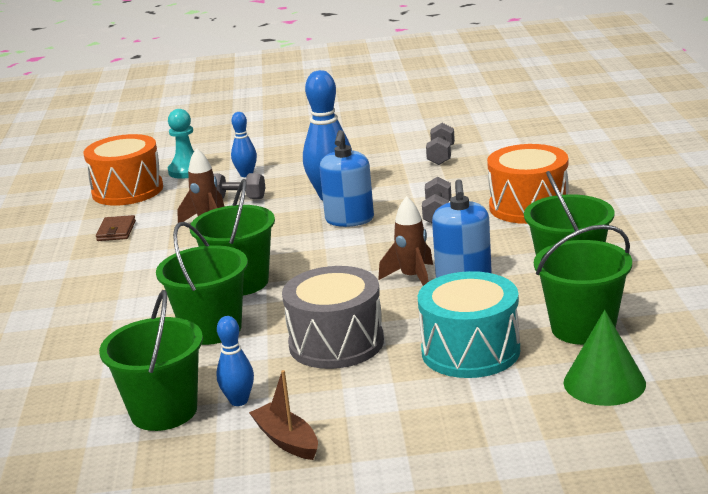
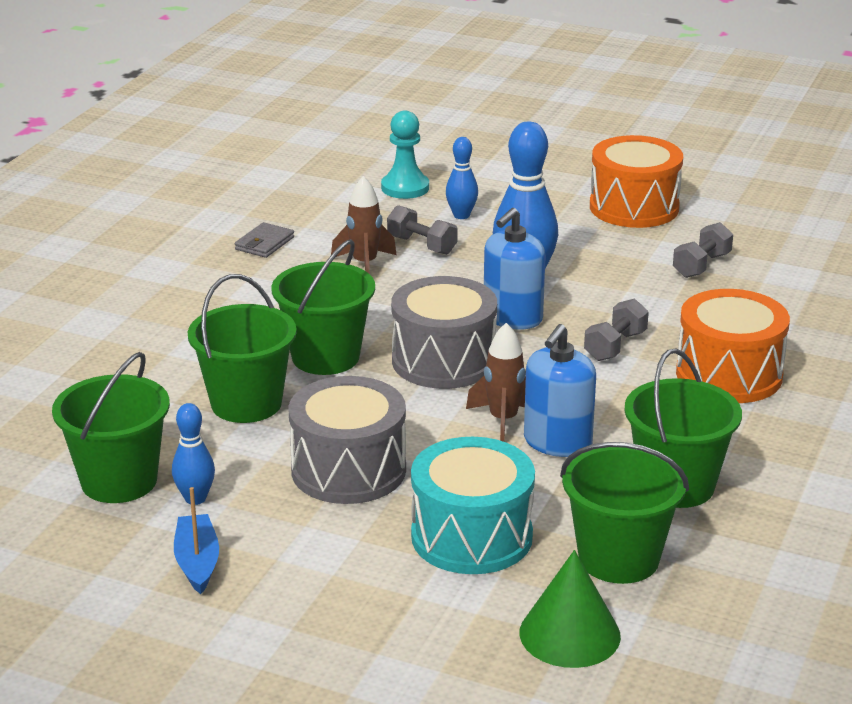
camera: 25 degrees right, 5 degrees up
orange drum [84,134,163,206] -> orange drum moved to [590,135,683,228]
brown wallet [96,215,136,241] -> grey wallet [235,222,294,258]
brown boat [249,370,318,460] -> blue boat [174,487,219,594]
none -> grey drum [391,276,497,389]

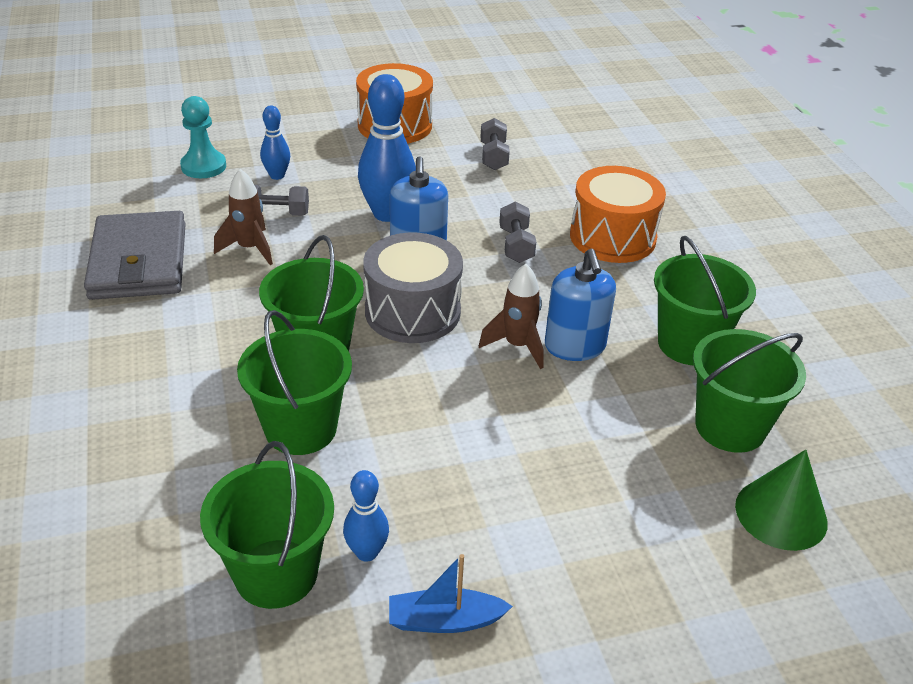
camera: 40 degrees left, 10 degrees up
blue boat [174,487,219,594] -> blue boat turned 45 degrees counterclockwise [389,554,513,633]
grey wallet [235,222,294,258] -> grey wallet [84,211,186,300], size x2.32
grey drum [289,376,406,504] -> none
turquoise drum [411,437,535,574] -> none

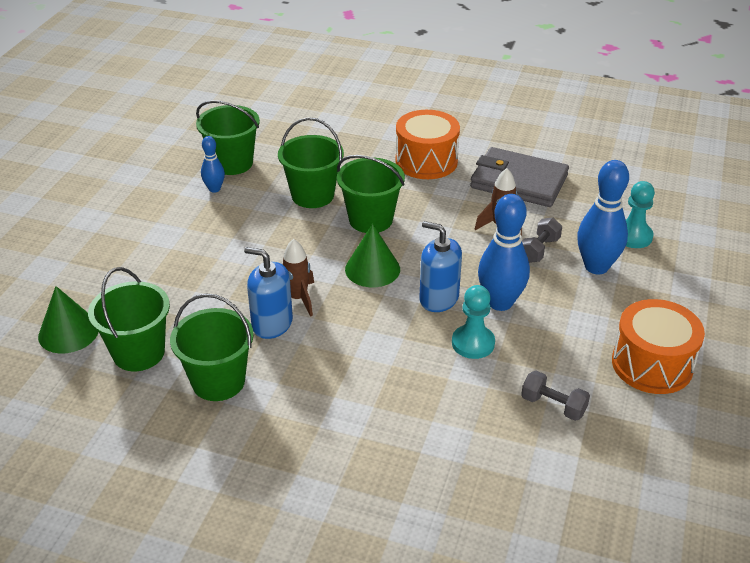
camera: 125 degrees right, 0 degrees up
blue bowling pin [260,106,290,180] -> blue bowling pin [577,160,629,275], size x1.86
grey drum [363,233,463,343] -> green cone [345,224,400,287]
blue boat [389,554,513,633] -> none
grey dumbbell [499,201,536,263] -> none
orange drum [570,166,666,263] -> orange drum moved to [395,110,460,179]
none -> turquoise pawn [452,285,495,359]

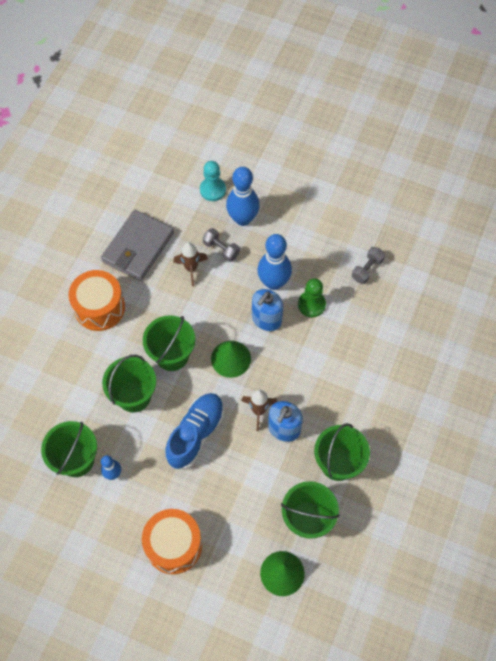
camera: 85 degrees left, 25 degrees up
turquoise pawn [452,285,495,359] -> green pawn [298,278,326,317]
orange drum [612,299,705,394] -> orange drum moved to [142,509,202,574]
none -> blue shoe [165,393,224,469]

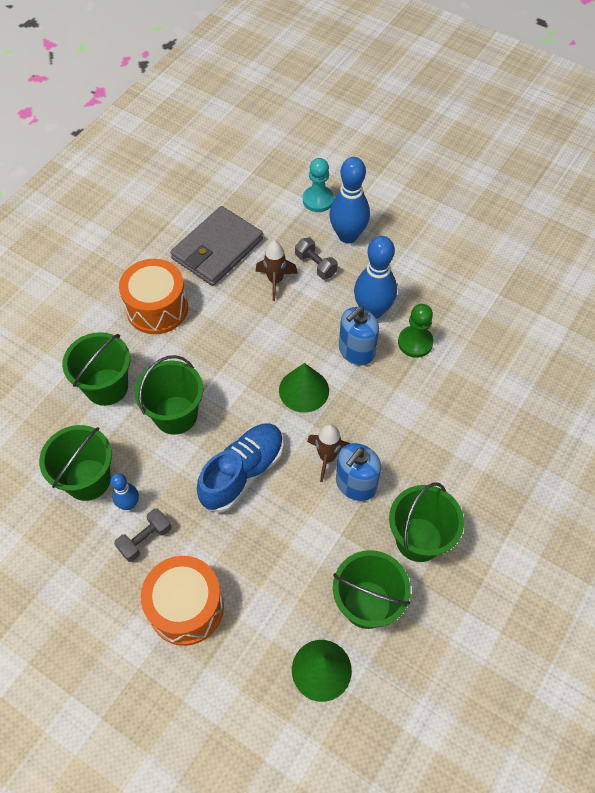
camera: 10 degrees right, 5 degrees down
green bucket [143,315,195,371] -> green bucket moved to [62,332,130,406]
grey dumbbell [352,247,385,284] -> grey dumbbell moved to [114,508,172,562]

